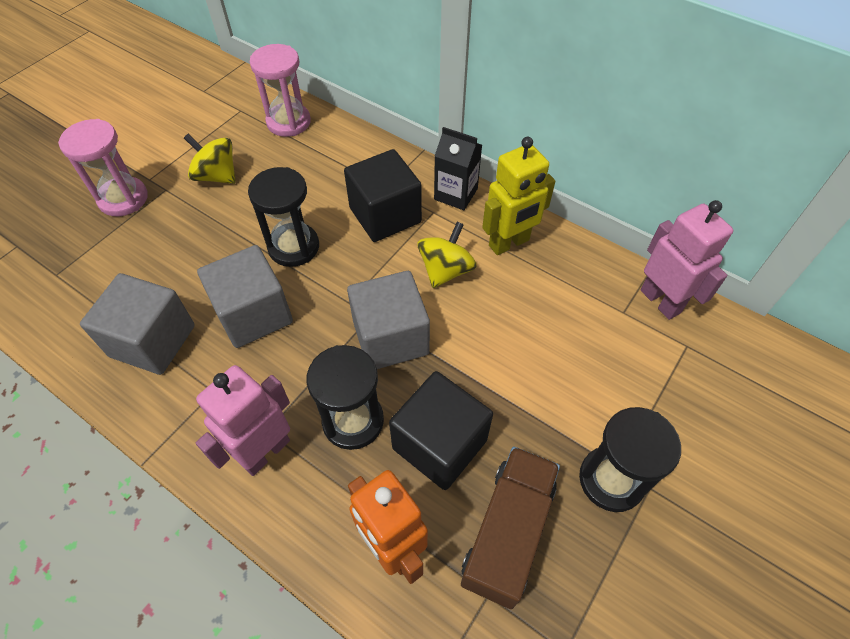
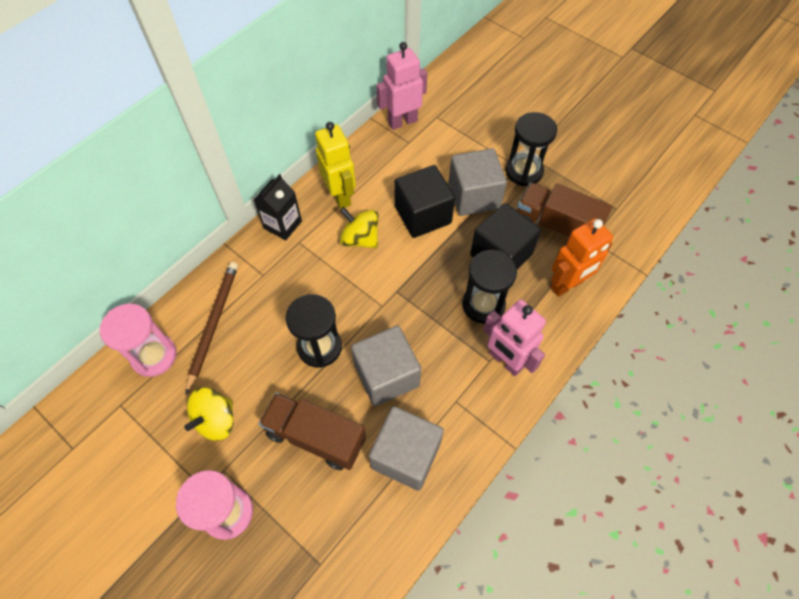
camera: 85 degrees left, 5 degrees up
black cube [344,149,422,242] -> black cube moved to [394,165,455,238]
grey cube [347,271,430,369] -> grey cube moved to [448,148,507,216]
none -> brown pencil [186,262,238,394]
none -> brown truck [259,393,366,470]

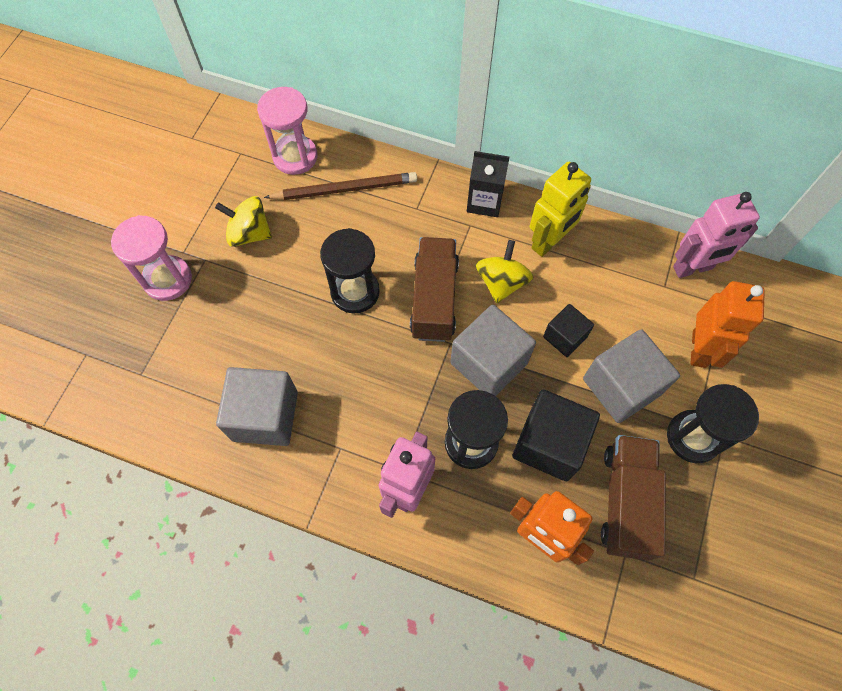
camera: 70 degrees right, 5 degrees up
brown truck [259,393,366,470] -> brown truck moved to [410,237,459,342]
grey cube [351,326,421,406] -> grey cube moved to [450,305,536,396]
pink robot [376,42,427,130] -> pink robot turned 120 degrees clockwise [673,192,760,278]
black cube [394,165,455,238] -> black cube [543,304,594,357], size x0.58
none -> orange robot [690,281,765,368]

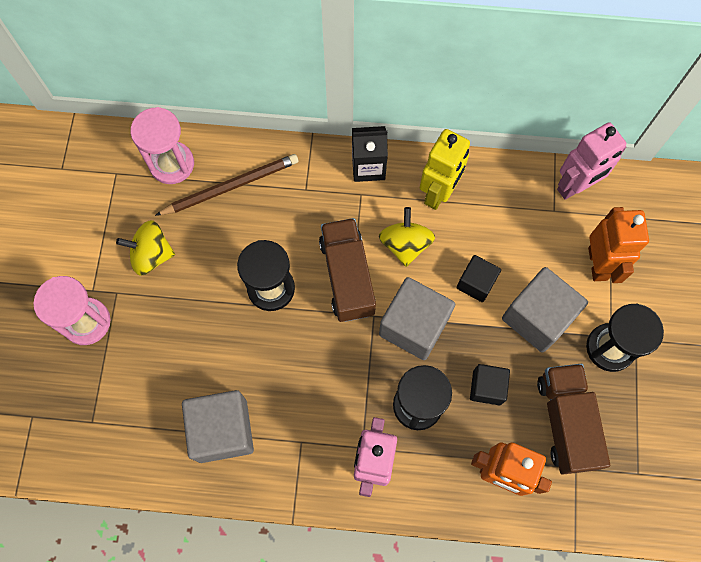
camera: 15 degrees left, 5 degrees up
black cube [512,390,600,481] -> black cube [470,364,510,405], size x0.58

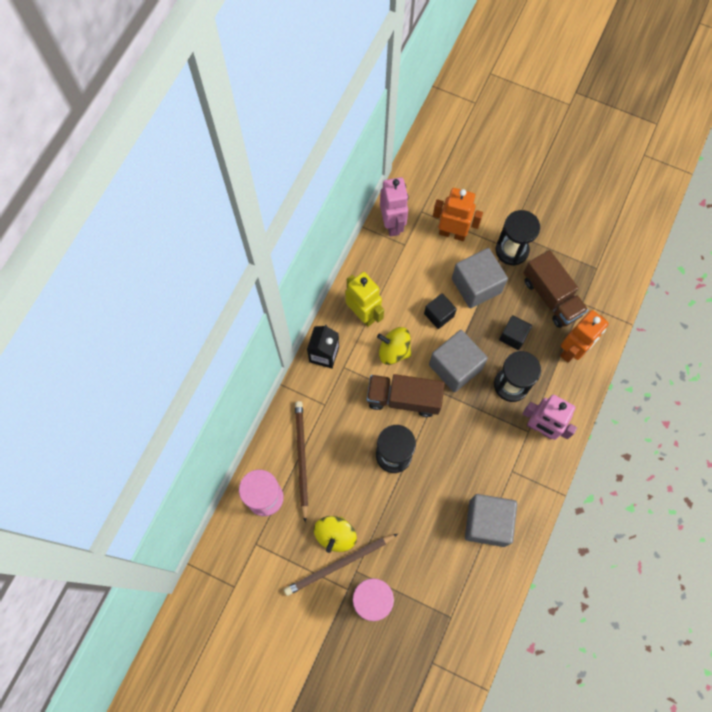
camera: 70 degrees left, 0 degrees up
brown truck [537,364,610,474] -> brown truck turned 135 degrees counterclockwise [523,250,588,328]
none -> brown pencil [284,534,398,596]

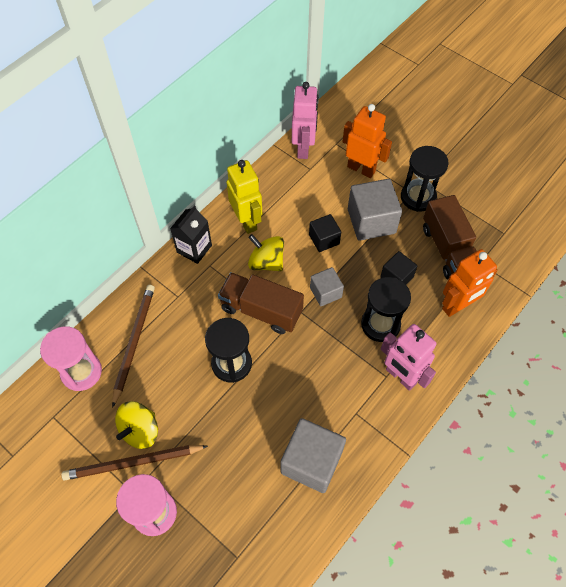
camera: 15 degrees right, 10 degrees down
grey cube [429,330,488,392] -> grey cube [310,267,344,306], size x0.58

